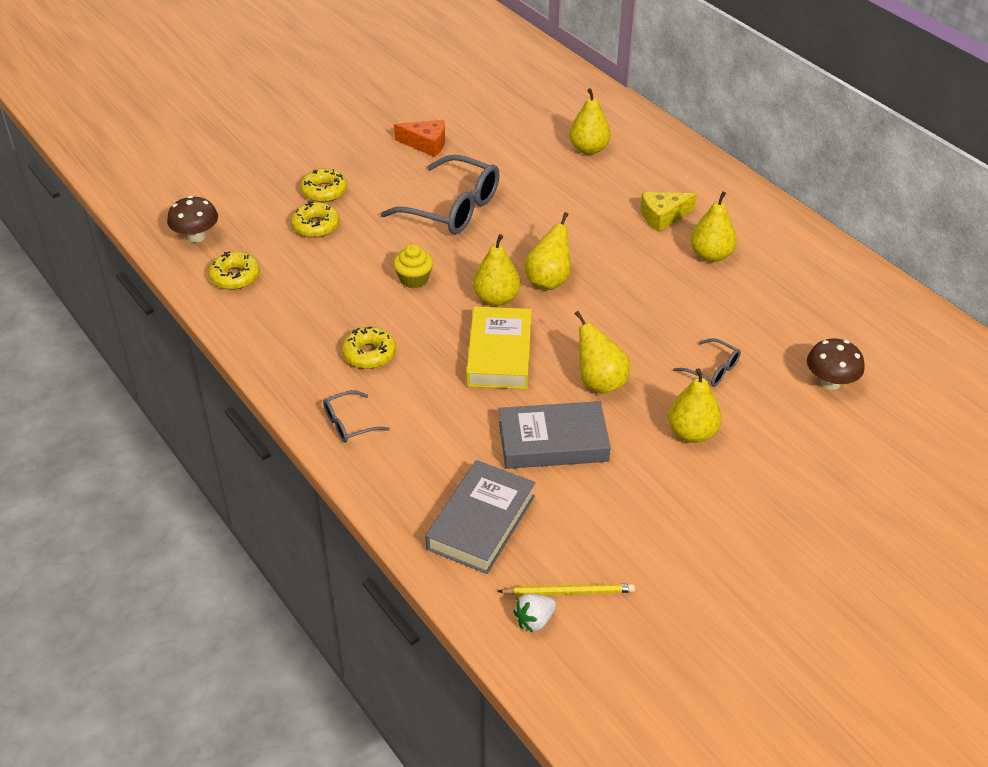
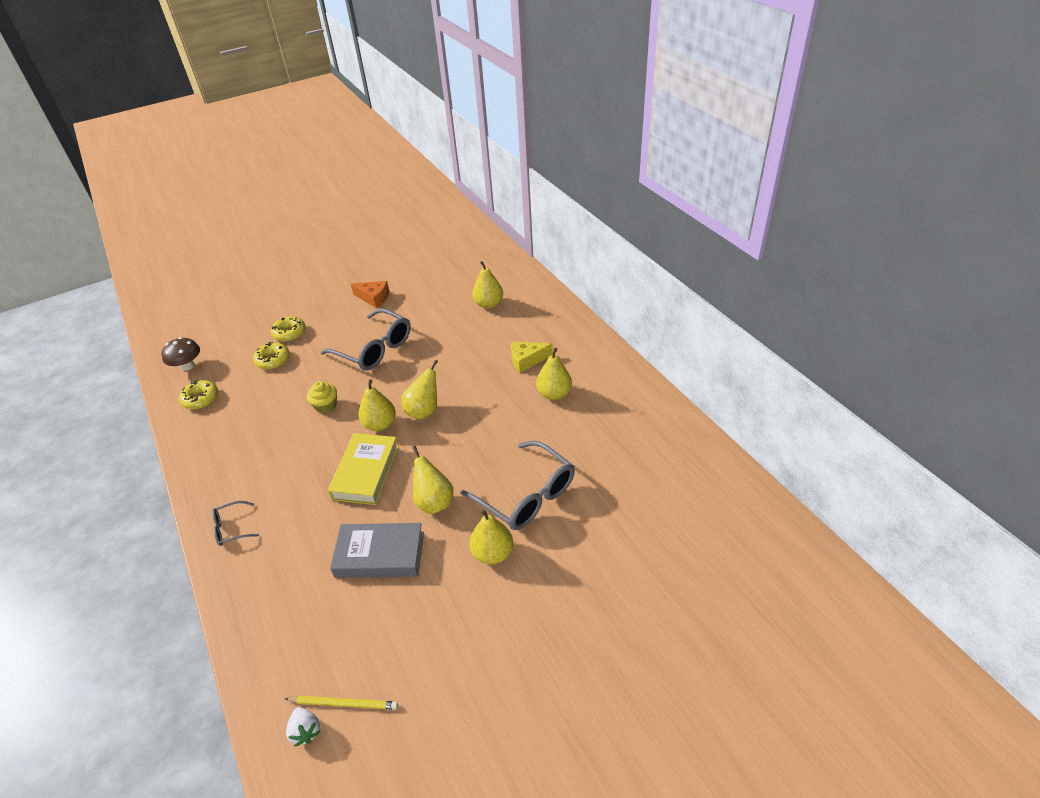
camera: 10 degrees right, 0 degrees up
yellow donut [342,327,396,369] -> none
grey book [425,460,536,574] -> none
white strawberry [513,594,556,632] -> white strawberry turned 90 degrees counterclockwise [286,707,321,747]
grey glasses [673,338,741,387] -> grey glasses [460,441,575,530], size x2.08
brown mushroom [807,338,865,390] -> none

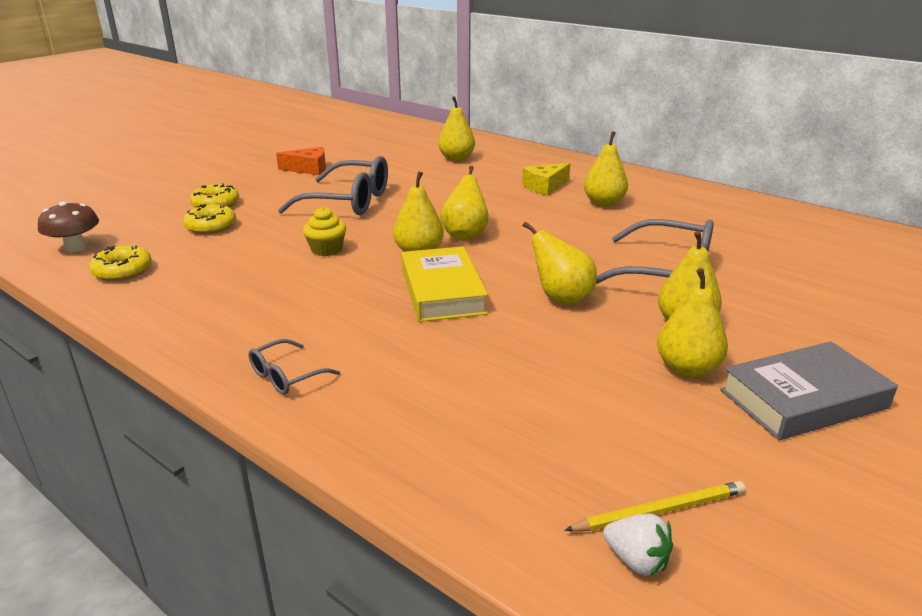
camera: 25 degrees left, 15 degrees down
grey book [330,523,424,578] -> grey book moved to [720,341,898,440]
none -> yellow pear [657,268,728,378]

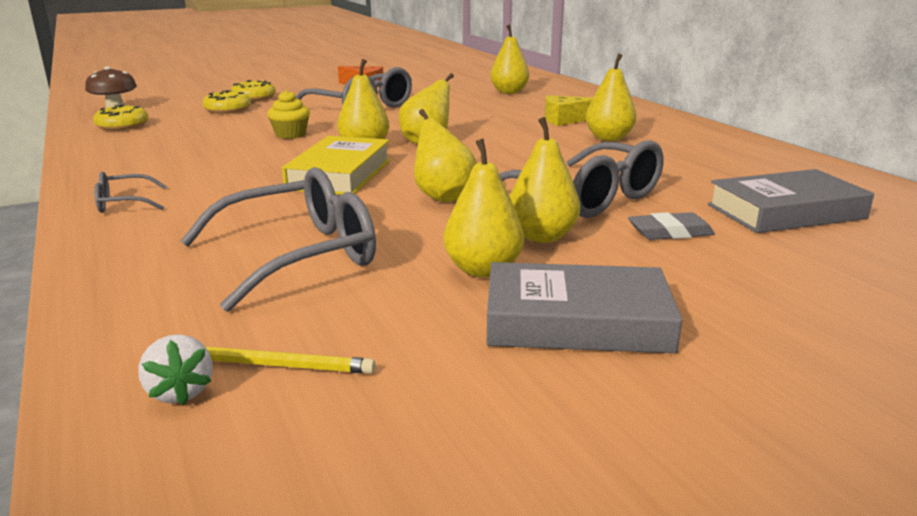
camera: 25 degrees right, 5 degrees down
none -> grey glasses [180,167,376,312]
none -> grey eraser [628,212,715,240]
none -> grey book [708,169,874,233]

